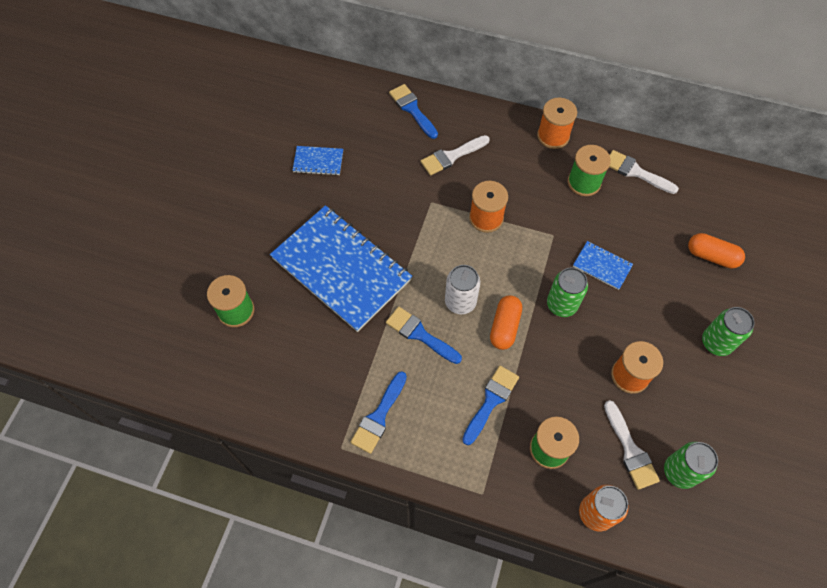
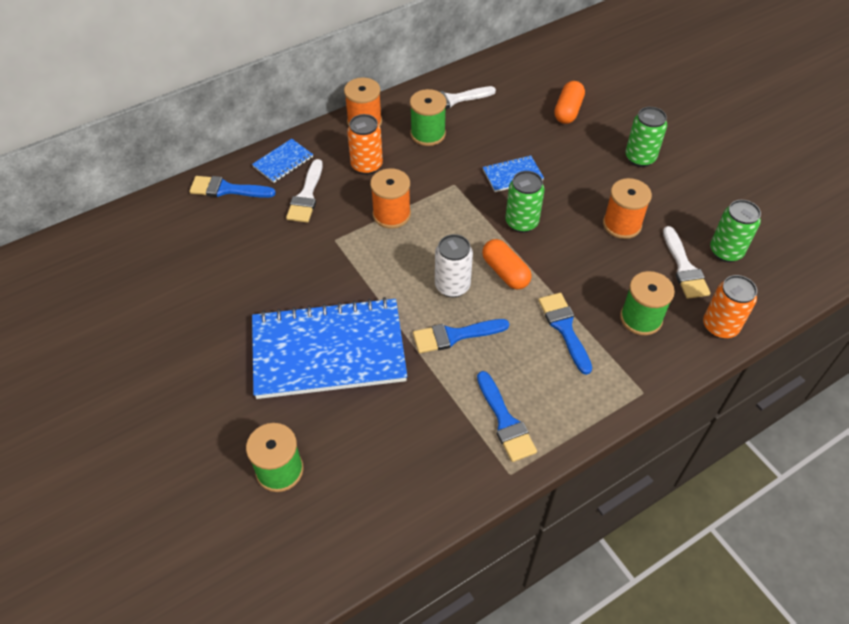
camera: 50 degrees left, 10 degrees down
blue notebook [292,146,343,176] -> blue notebook moved to [252,139,313,183]
white brush [604,400,660,490] -> white brush turned 60 degrees clockwise [663,226,711,299]
orange capsule [688,233,745,269] -> orange capsule turned 45 degrees counterclockwise [554,81,585,124]
none -> orange can [347,114,383,175]

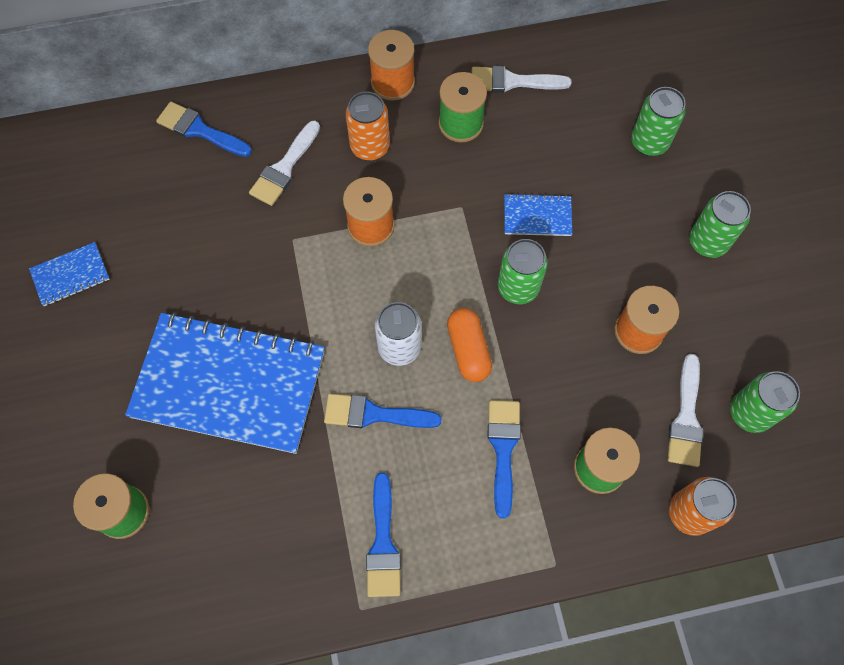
camera: 20 degrees right, 15 degrees up
blue notebook [252,139,313,183] -> blue notebook moved to [29,242,110,306]
orange capsule [554,81,585,124] -> green can [631,87,686,156]

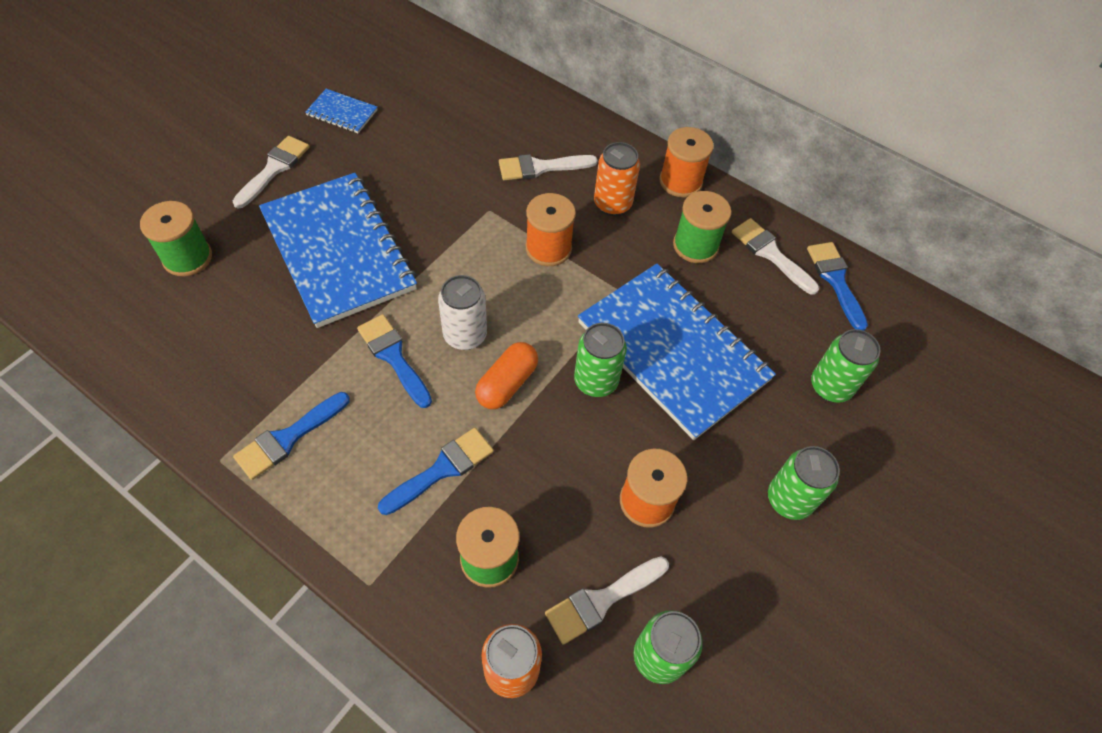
camera: 45 degrees right, 10 degrees down
blue brush [156,101,252,157] -> blue brush moved to [807,242,868,331]
blue notebook [504,193,572,236] -> blue notebook [578,264,776,440], size x2.39
none -> white brush [233,136,310,208]

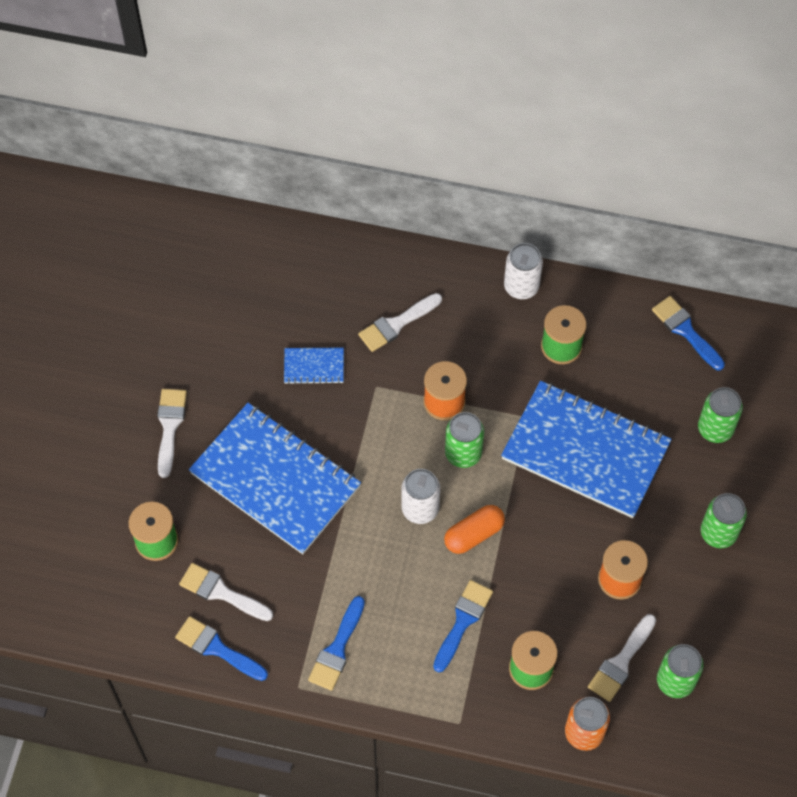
camera: 20 degrees left, 5 degrees up
blue notebook [305,89,378,133] -> blue notebook moved to [284,348,344,384]
blue brush [357,314,432,408] -> blue brush moved to [175,616,268,681]
orange capsule [475,342,538,409] -> orange capsule turned 45 degrees clockwise [444,505,505,554]
green can [574,323,627,397] -> green can moved to [445,412,484,468]
orange can [594,142,640,216] -> none
orange spool [659,127,714,197] -> white can [504,243,543,299]
white brush [732,218,819,295] -> white brush moved to [179,563,273,621]

